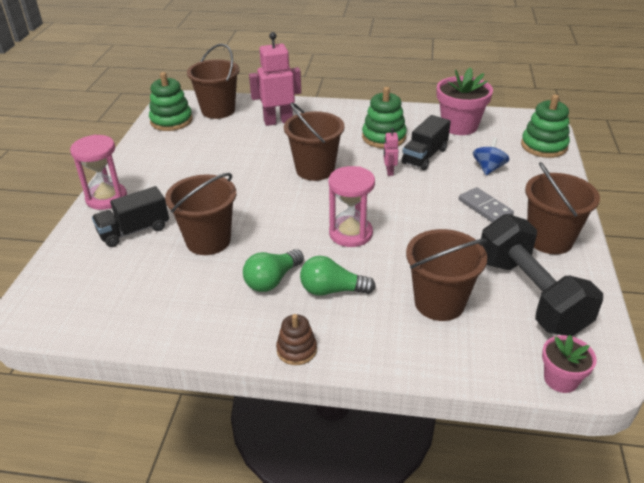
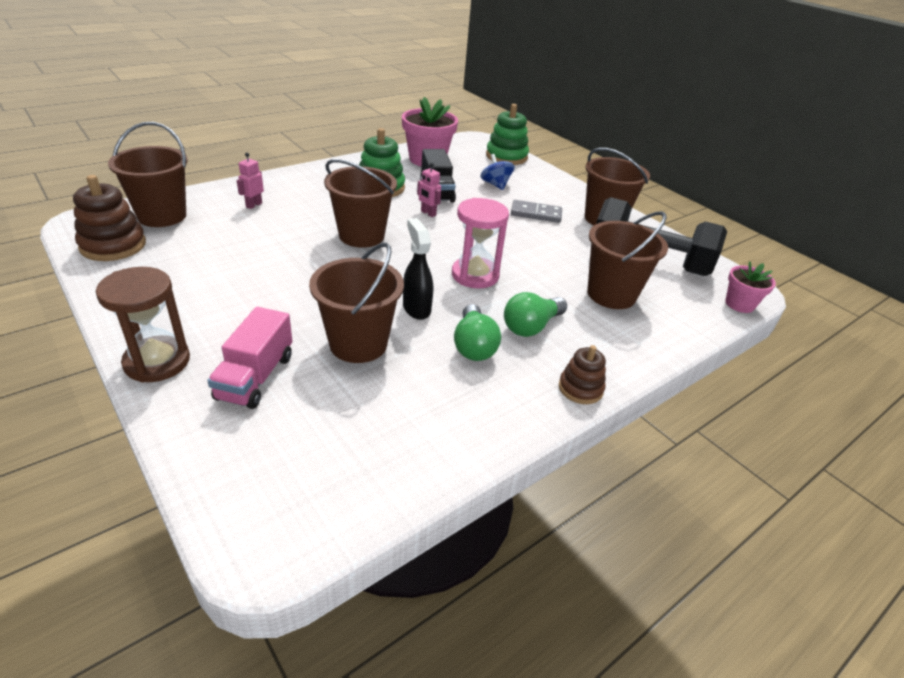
camera: 50 degrees left, 0 degrees up
pink hourglass [70,135,127,210] -> brown hourglass [96,267,190,382]
black truck [92,186,169,247] -> pink truck [207,307,292,409]
green stacking toy [149,72,193,131] -> brown stacking toy [73,175,146,261]
pink robot [249,32,301,126] -> pink robot [237,152,264,209], size x0.48
none -> black spray bottle [403,218,433,320]

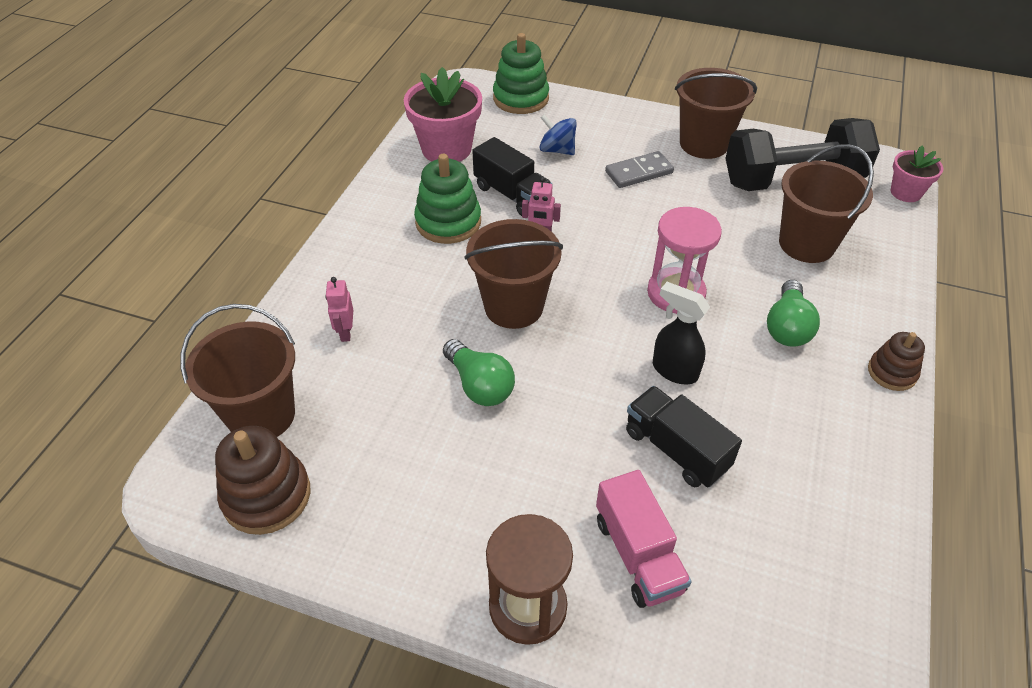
camera: 30 degrees left, 10 degrees up
brown bucket [309,243,404,363] -> black truck [626,386,742,487]
green light bulb [454,304,501,361] -> green light bulb moved to [443,339,515,406]

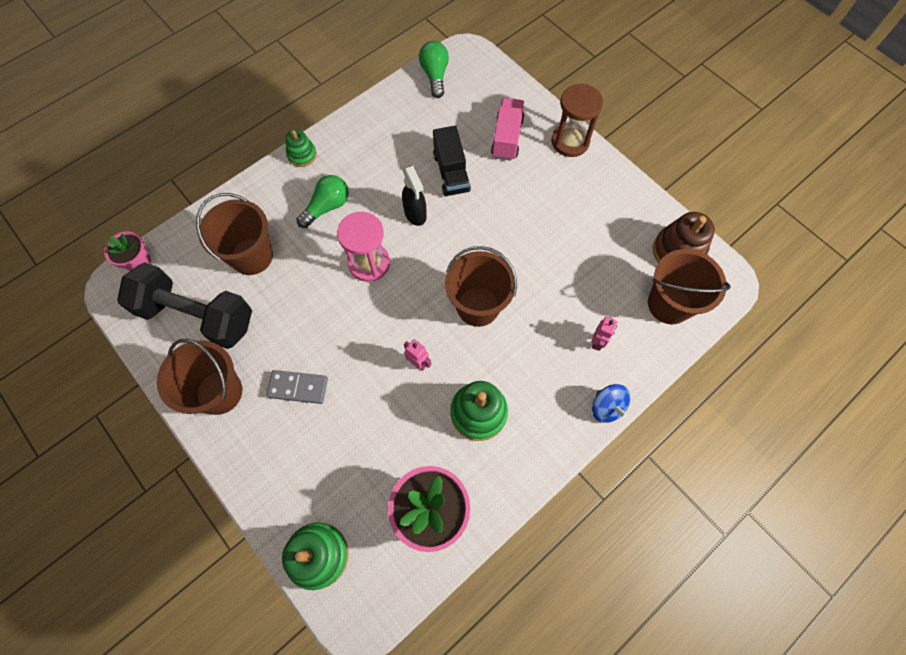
camera: 150 degrees left, 20 degrees up
green light bulb [443,339,515,406] -> green light bulb moved to [419,41,449,98]
black truck [472,137,552,216] -> none
blue spinning top [540,114,577,155] -> blue spinning top moved to [592,384,630,423]
brown stacking toy [868,332,925,391] -> green stacking toy [285,129,317,167]

